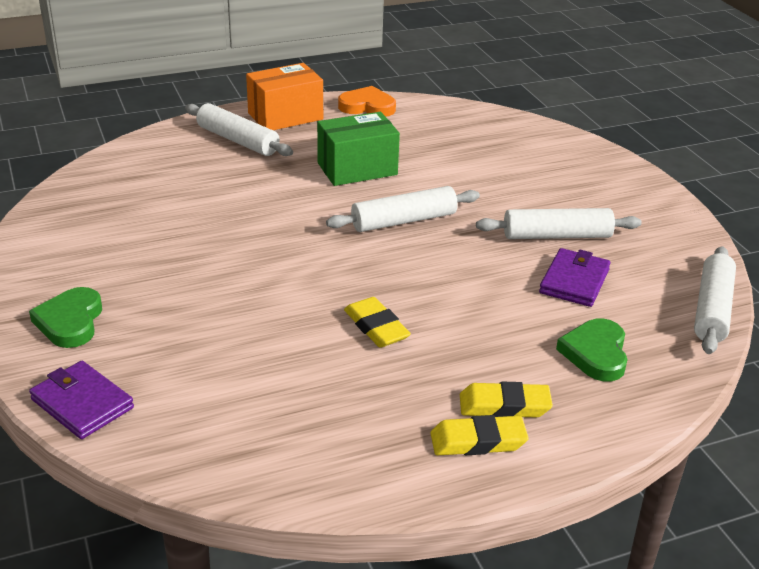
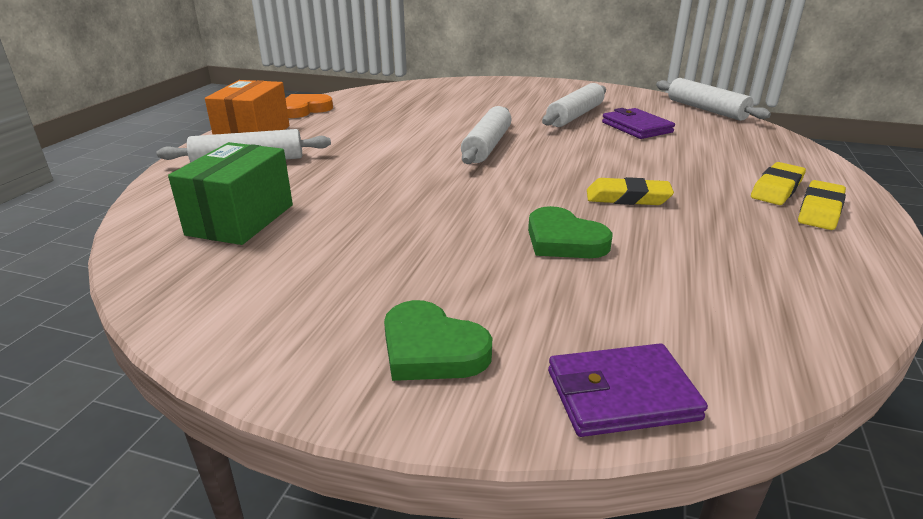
camera: 50 degrees left, 5 degrees down
green box [317,112,400,186] -> green box moved to [168,142,293,245]
green heart [556,318,628,381] -> green heart moved to [528,206,613,258]

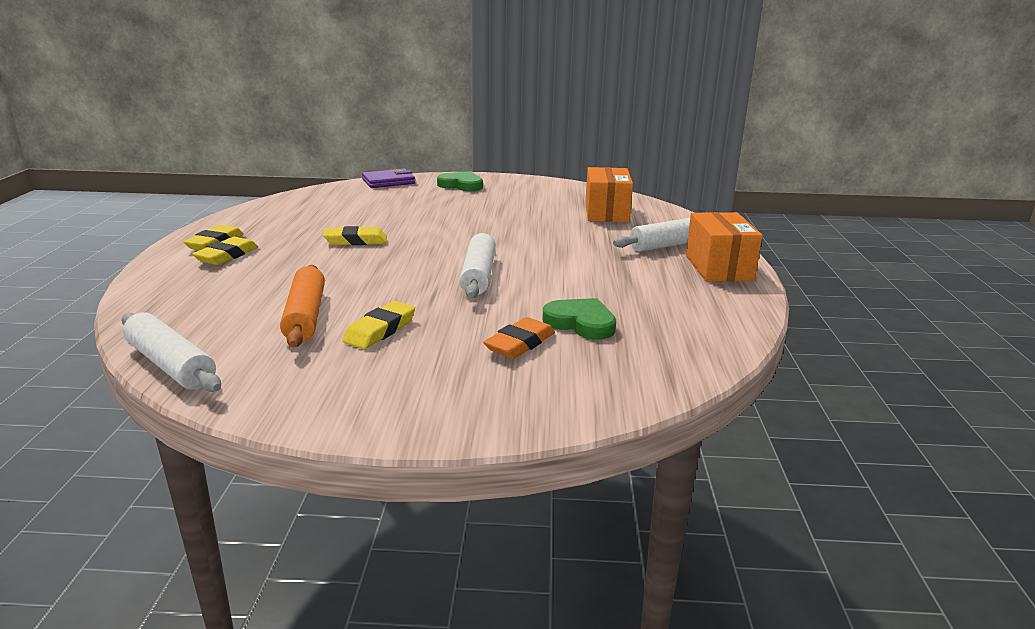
camera: 165 degrees right, 5 degrees down
green box [168,142,293,245] -> orange box [585,167,633,222]
orange heart [285,94,333,118] -> none
green heart [528,206,613,258] -> green heart moved to [542,298,616,339]
white rolling pin [542,83,606,127] -> yellow eraser [342,301,415,349]
purple wallet [602,108,675,139] -> orange rolling pin [280,265,325,347]
none -> orange eraser [483,317,555,359]

